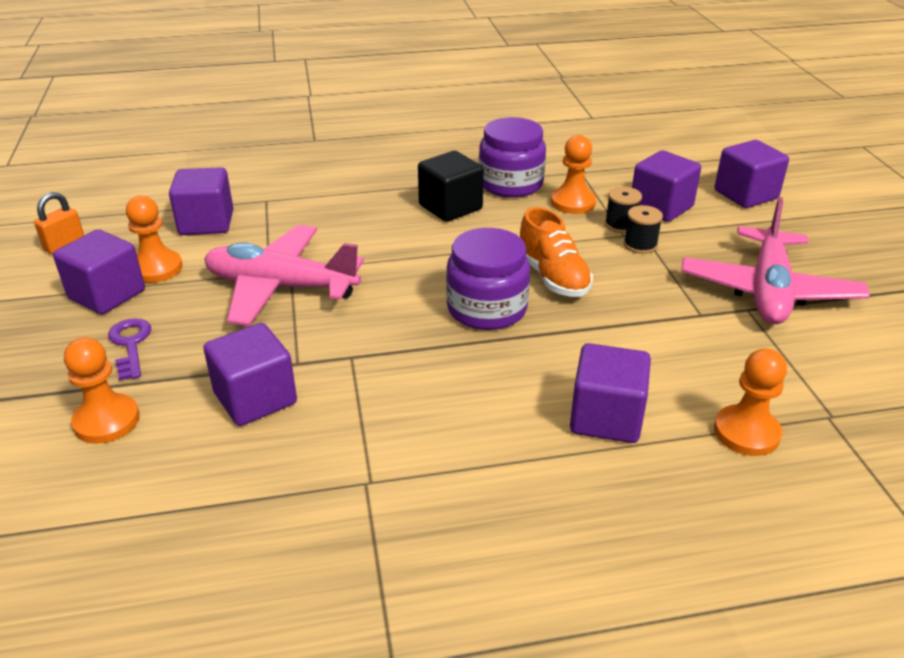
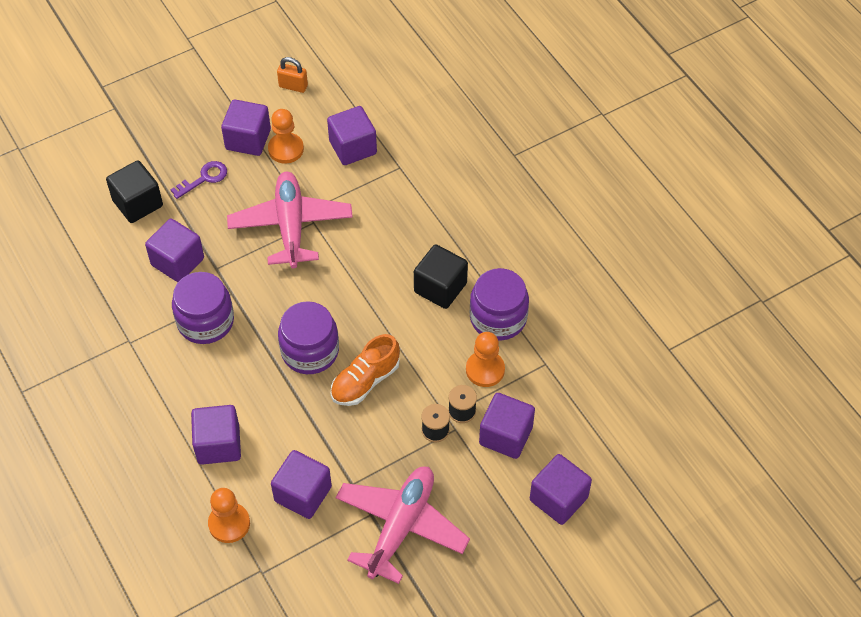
camera: 70 degrees right, 20 degrees up
orange pawn [64,337,140,444] -> black cube [106,160,163,223]
pink plane [681,197,869,324] -> pink plane turned 120 degrees clockwise [335,466,470,584]
none -> purple jar [172,272,234,344]
none -> purple cube [271,450,332,519]

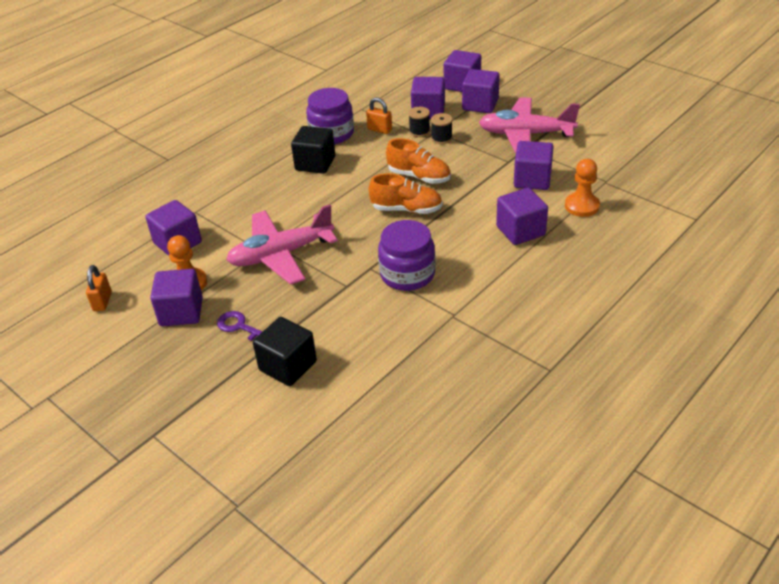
camera: 105 degrees left, 15 degrees down
purple cube [145,219,204,282] -> purple cube moved to [462,69,500,113]
purple jar [278,301,339,374] -> orange shoe [369,173,442,214]
orange pawn [466,332,505,387] -> orange padlock [366,98,392,134]

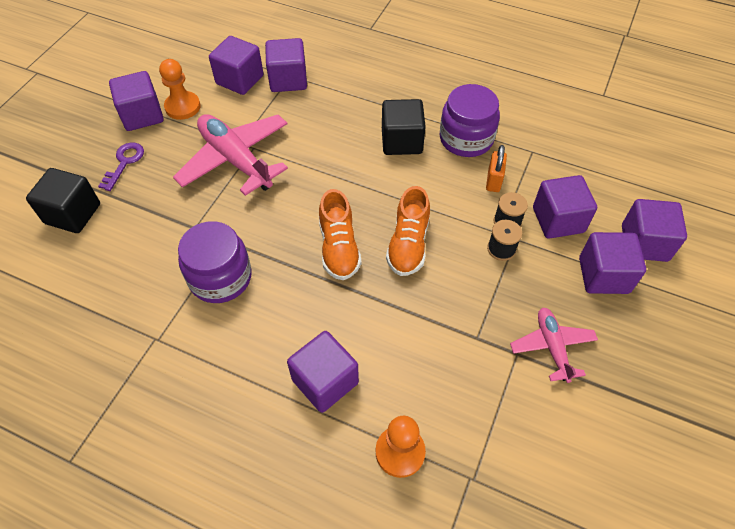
camera: 70 degrees right, 15 degrees up
orange padlock [86,265,112,311] -> none
pink plane [479,97,580,153] -> pink plane [510,308,598,383], size x0.57
purple cube [514,141,554,190] -> purple cube moved to [265,38,307,92]

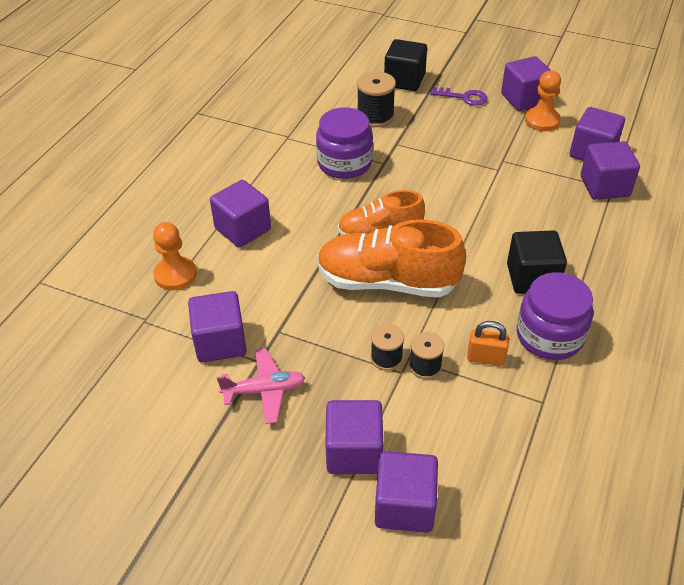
camera: 90 degrees right, 10 degrees down
pink plane [173,114,288,196] -> none
orange shoe [386,186,430,276] -> orange shoe [317,219,466,297], size x1.58
purple cube [533,175,597,239] -> purple cube moved to [188,291,247,363]
none -> black spool [357,71,396,127]

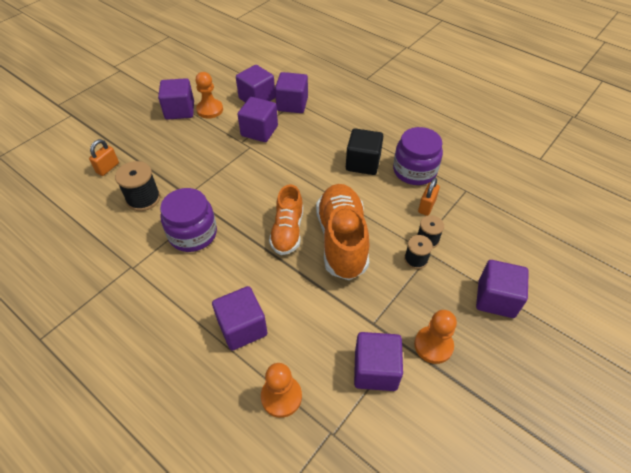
camera: 75 degrees left, 5 degrees up
pink plane [217,348,305,424] -> orange pawn [414,310,457,364]
orange shoe [317,219,466,297] -> orange shoe turned 150 degrees clockwise [316,184,370,280]
purple cube [375,451,438,533] -> purple cube moved to [237,97,278,142]
black cube [384,39,427,91] -> orange padlock [89,139,119,176]
purple key [430,87,487,106] -> none

